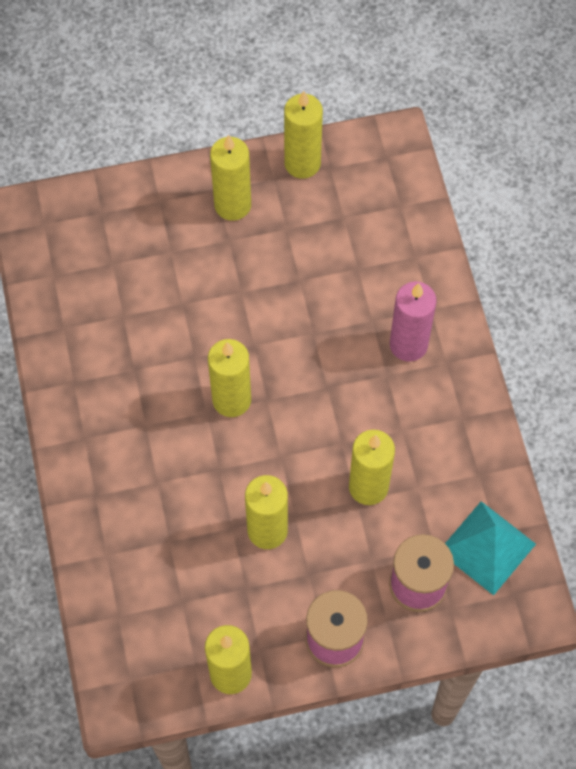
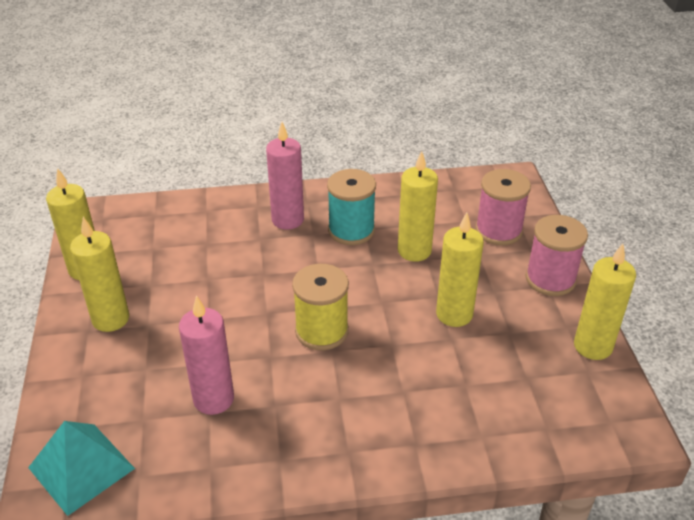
camera: 85 degrees left, 25 degrees down
yellow candle [208,339,251,417] -> yellow spool [292,264,349,350]
turquoise pyramid [445,501,536,596] -> turquoise pyramid moved to [28,421,135,516]
none -> pink candle [179,295,234,415]
none -> turquoise spool [327,169,376,245]

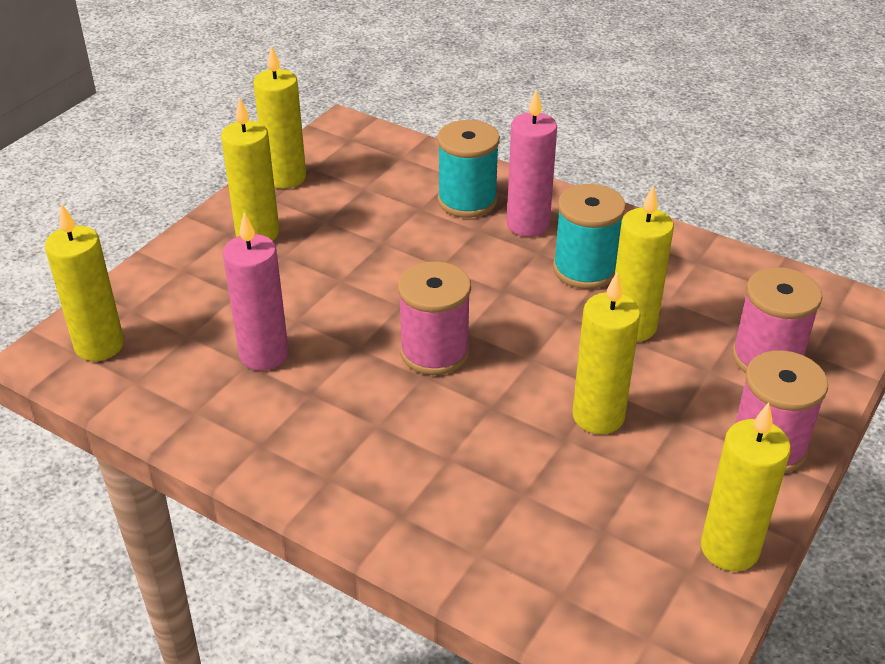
camera: 40 degrees right, 0 degrees up
turquoise pyramid [28,421,135,516] -> yellow candle [45,203,124,361]
yellow spool [292,264,349,350] -> pink spool [398,261,471,375]
none -> turquoise spool [437,120,500,218]

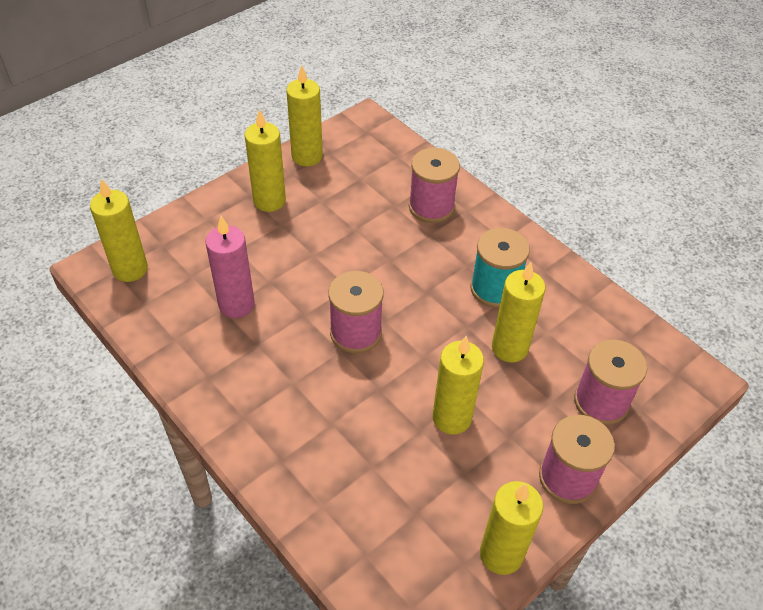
camera: 15 degrees right, 10 degrees up
turquoise spool [437,120,500,218] -> pink spool [409,148,460,223]
pink candle [507,89,557,237] -> none

